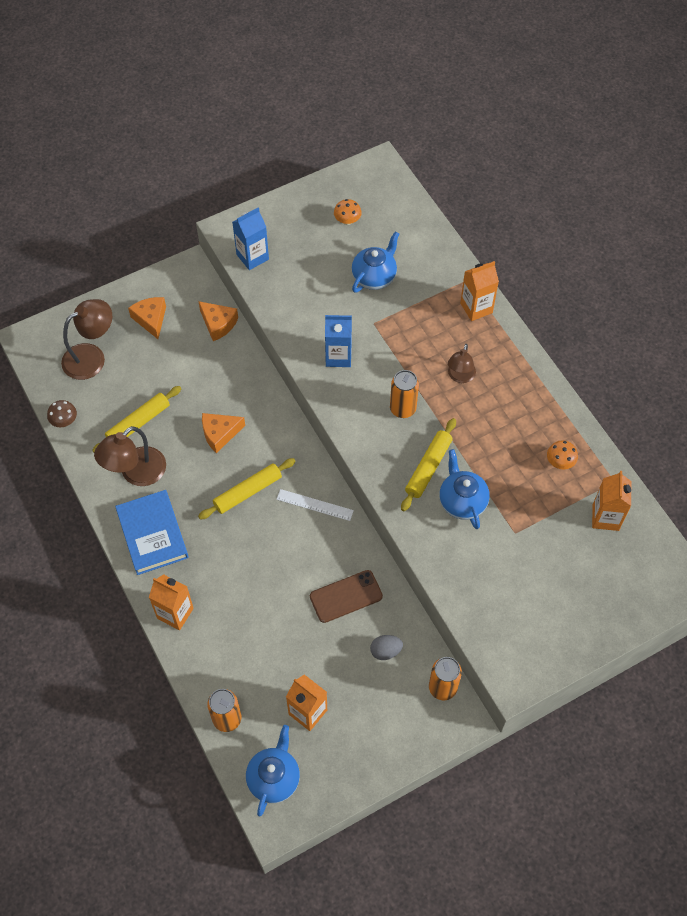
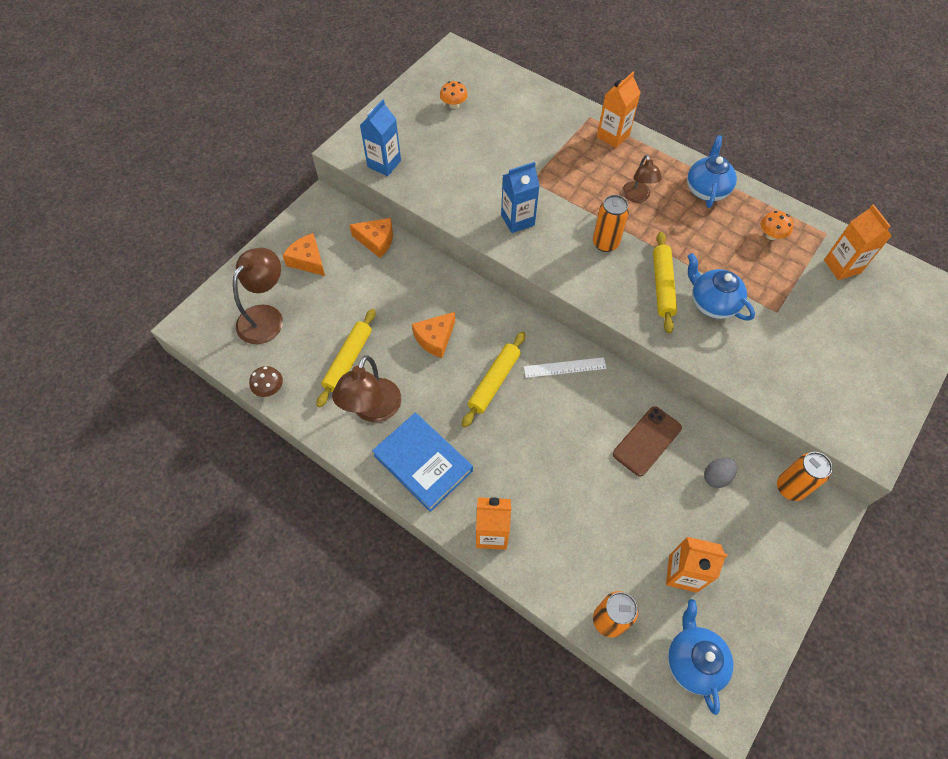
camera: 25 degrees left, 0 degrees up
blue teapot [352,231,399,293] -> blue teapot moved to [687,135,737,208]

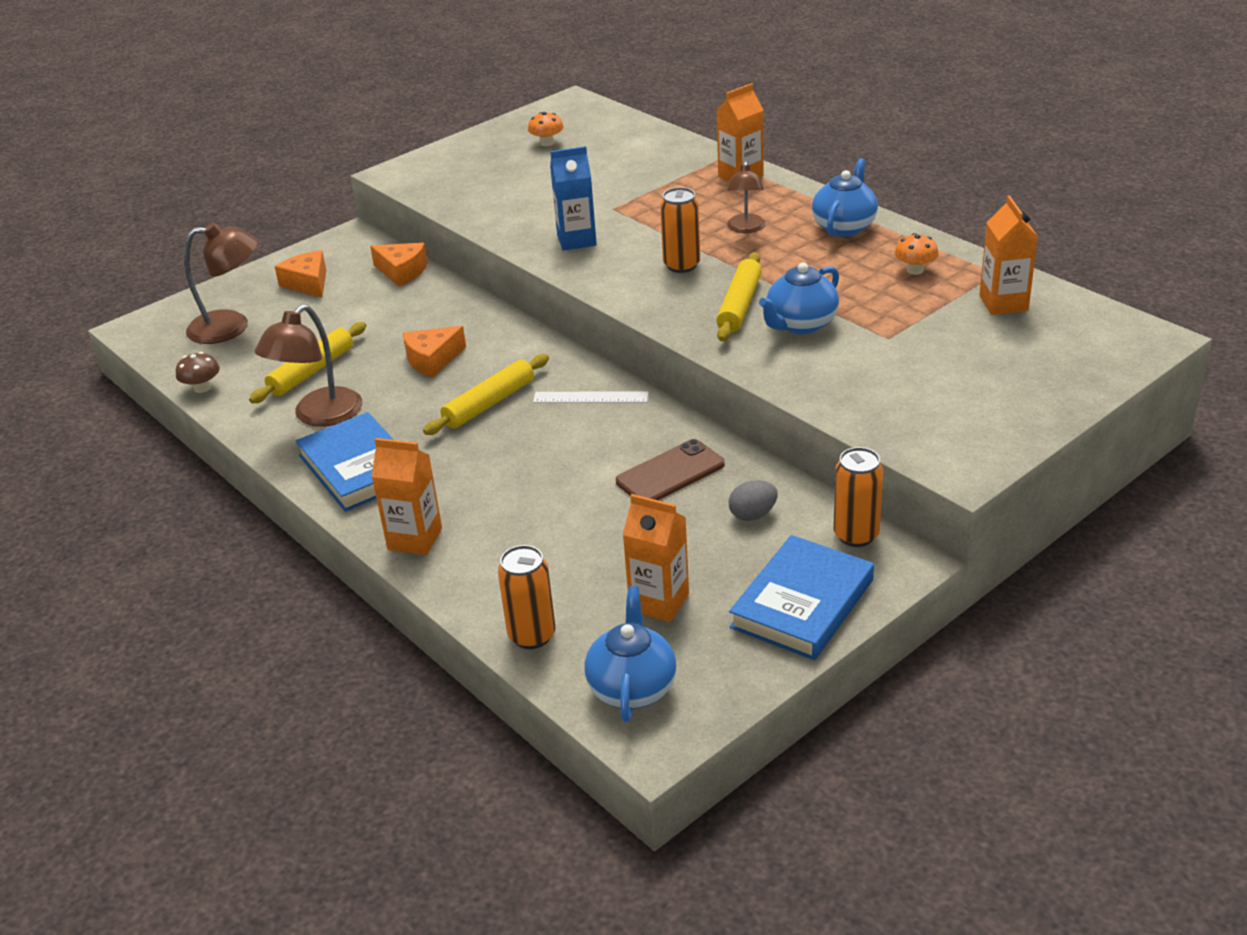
camera: 15 degrees right, 25 degrees down
brown lamp [233,248,283,344] -> brown lamp turned 45 degrees clockwise [184,222,258,344]
blue carton [360,99,401,176] -> none
blue teapot [687,253,755,321] -> blue teapot turned 105 degrees counterclockwise [759,263,839,334]
none -> blue book [729,535,874,660]

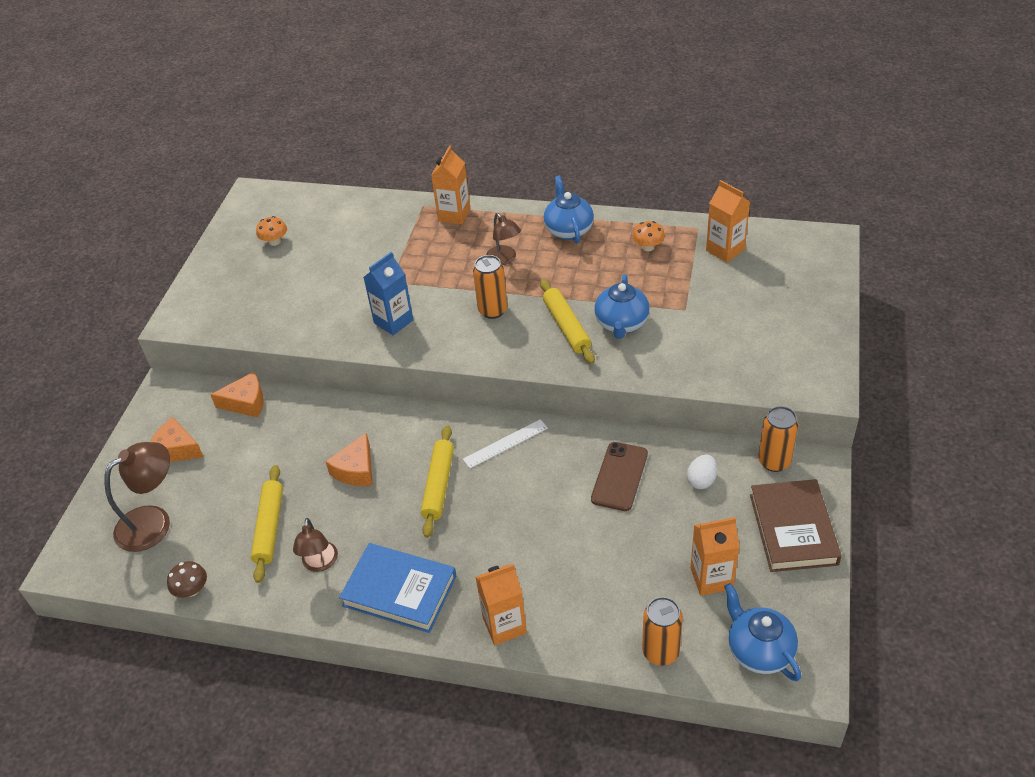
camera: 35 degrees left, 10 degrees up
brown lamp [255,304,362,427] -> brown lamp [293,518,338,572], size x0.63
grey egg [729,480,778,521] -> white egg [687,455,717,489]
blue book [729,535,874,660] -> brown book [750,479,841,572]

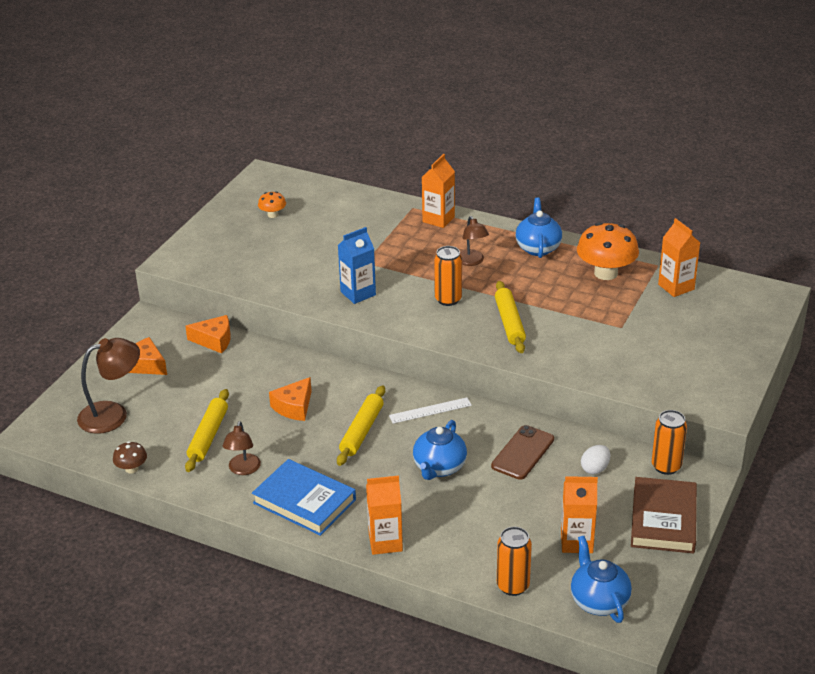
camera: 10 degrees right, 10 degrees down
blue teapot [594,274,650,339] -> blue teapot moved to [413,420,467,480]
orange mushroom [632,221,665,251] -> orange mushroom [577,222,639,280], size x2.03

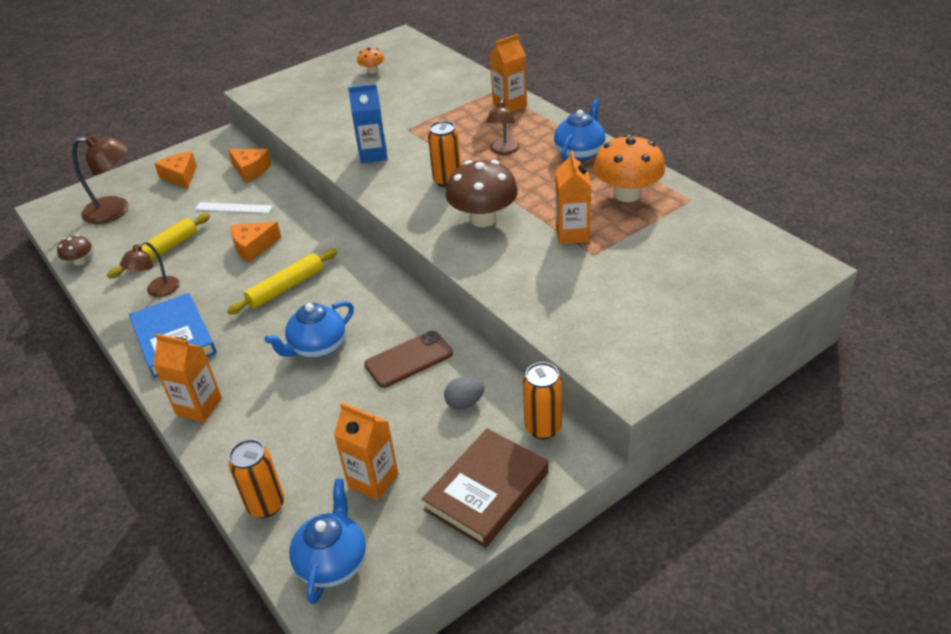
camera: 30 degrees right, 5 degrees up
white ruler [389,397,472,424] -> white ruler moved to [195,202,273,213]
yellow rolling pin [495,281,526,353] -> brown mushroom [446,160,518,227]
white egg [581,445,610,474] -> grey egg [444,377,484,409]
orange carton [658,218,700,297] -> orange carton moved to [555,150,591,244]

